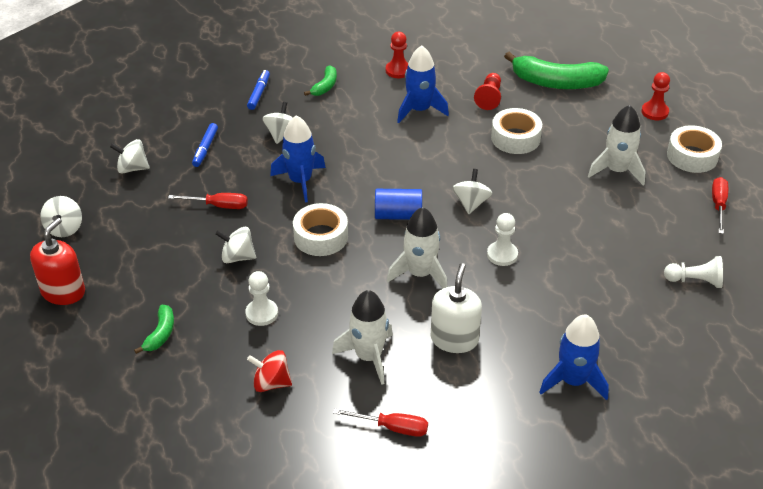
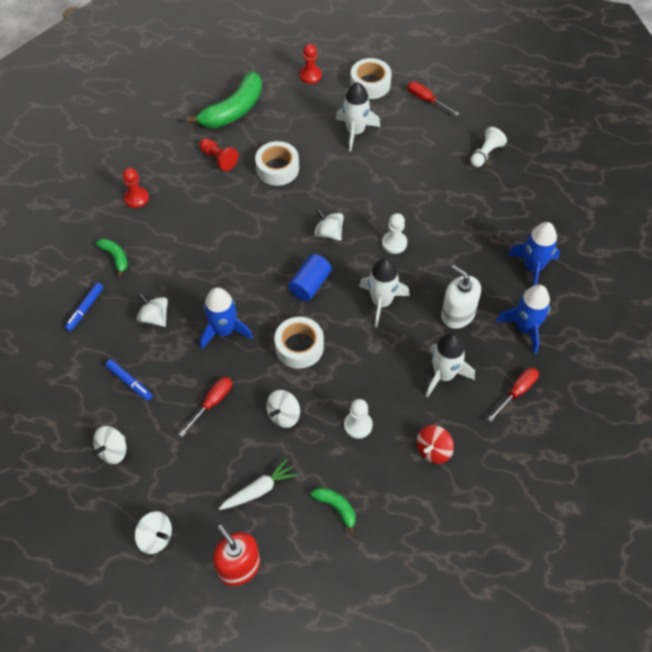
camera: 60 degrees left, 15 degrees up
blue marker [247,70,270,110] -> blue marker turned 105 degrees counterclockwise [65,283,103,331]
blue rocket [397,45,449,123] -> blue rocket moved to [496,285,550,354]
none -> white carrot [219,458,298,510]

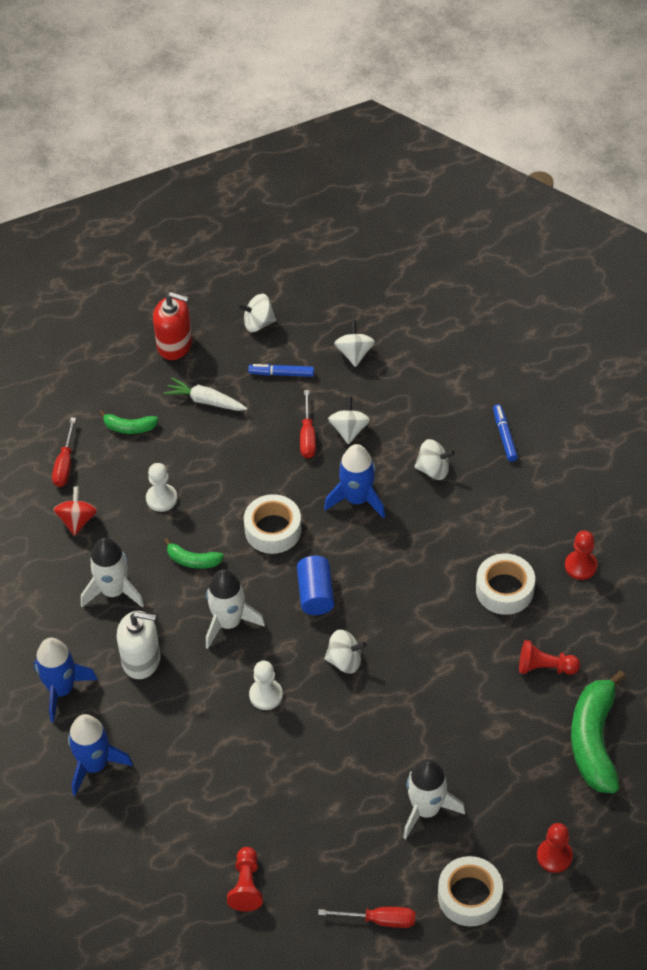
camera: 145 degrees right, 5 degrees down
green banana [96,239,128,277] -> green banana moved to [164,538,224,569]
blue marker [105,359,153,401] -> blue marker moved to [248,364,314,377]
white carrot [219,458,298,510] -> white carrot turned 90 degrees clockwise [164,378,247,411]
white tape [255,141,299,186] -> white tape moved to [476,553,535,615]
white spinning top [266,390,300,428] -> white spinning top moved to [328,396,370,444]
white pawn [470,127,507,167] -> red pawn [227,847,263,911]
red screwdriver [487,368,539,422] -> red screwdriver moved to [52,417,76,487]

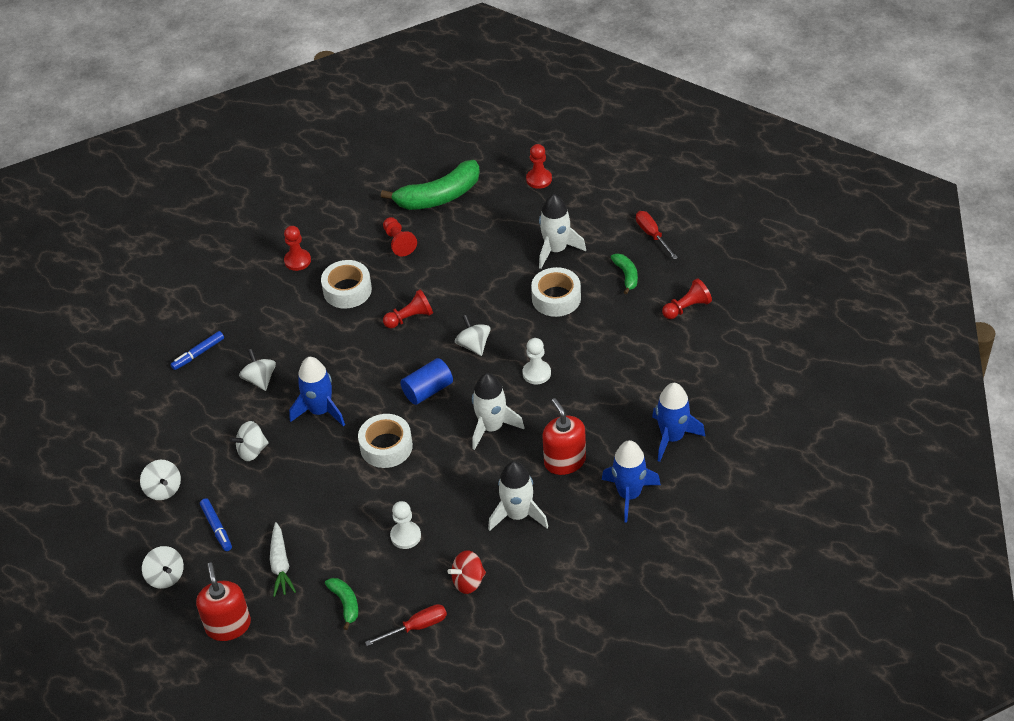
camera: 120 degrees left, 5 degrees down
white soap dispenser [117,611,161,679] -> red soap dispenser [542,398,586,475]
green banana [164,538,224,569] -> green banana moved to [611,253,638,294]
red screwdriver [300,390,316,459] -> none
white spinning top [334,320,375,367] -> white spinning top turned 90 degrees counterclockwise [140,460,181,500]
white tape [438,856,503,926] -> white tape moved to [531,267,581,317]
none -> red pawn [383,289,433,329]

